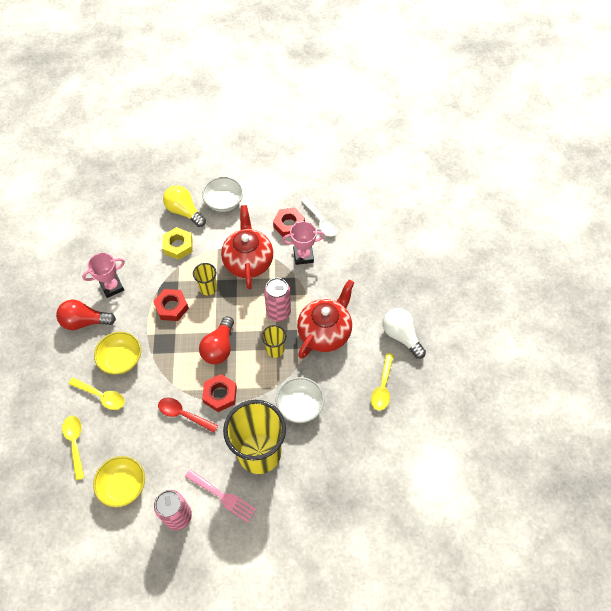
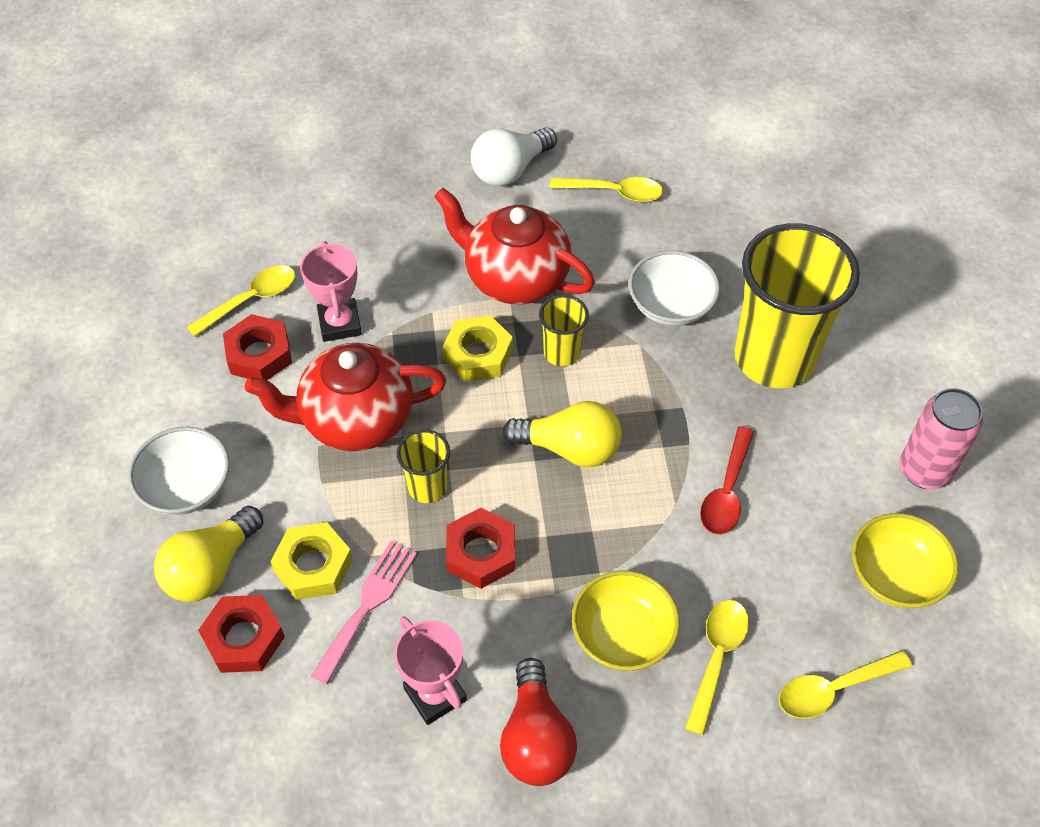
camera: 95 degrees left, 5 degrees down
pink fork [185,469,256,523] -> pink fork moved to [311,541,417,684]
red light bulb [199,316,234,364] -> yellow light bulb [503,401,622,467]
red nut [202,374,237,412] -> red nut moved to [198,595,285,673]
pink can [264,278,291,322] -> yellow nut [442,315,513,382]
white spoon [301,197,337,236] -> yellow spoon [187,265,295,337]

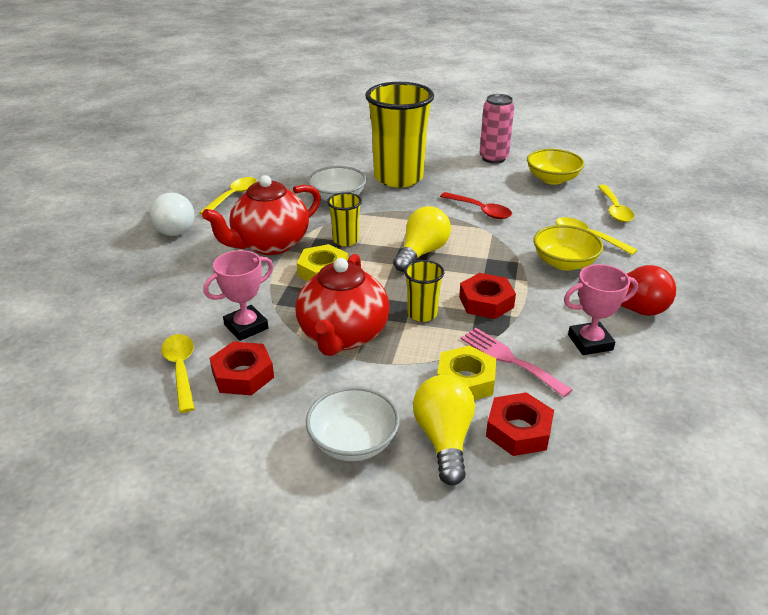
camera: 70 degrees left, 20 degrees down
yellow light bulb [154,506,264,602] -> yellow light bulb turned 150 degrees counterclockwise [413,375,475,485]
pink trophy [300,241,362,342] -> pink trophy turned 45 degrees counterclockwise [203,250,274,341]

